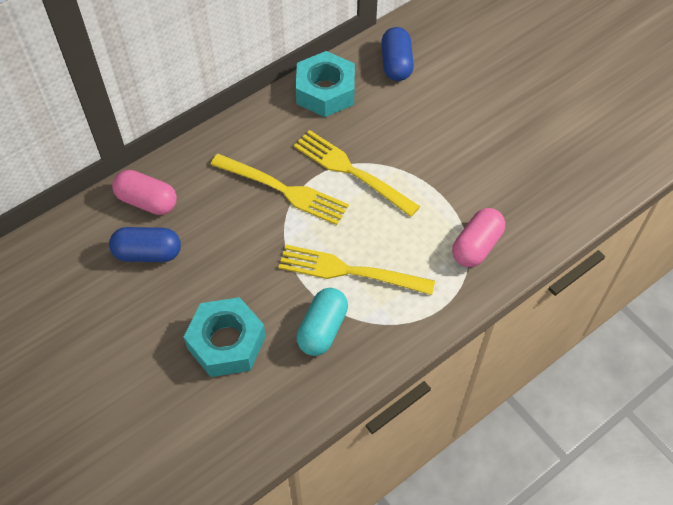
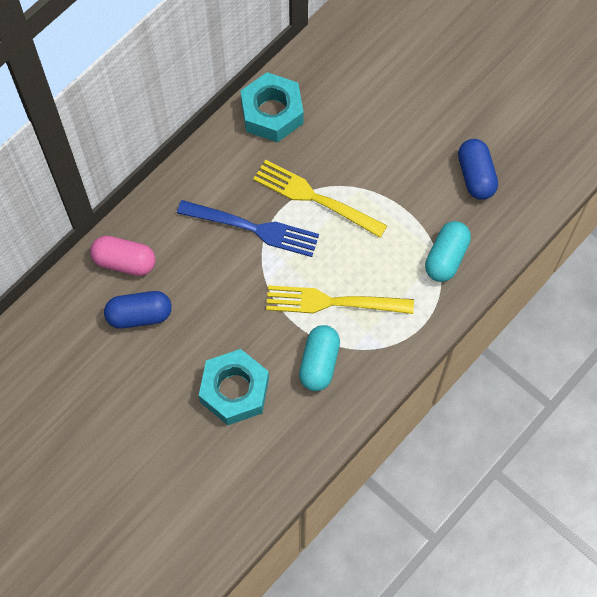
camera: 10 degrees left, 10 degrees up
yellow fork [211,154,349,225] -> blue fork [177,200,319,257]
blue capsule [381,27,414,81] -> blue capsule moved to [458,139,498,200]
pink capsule [452,208,505,267] -> turquoise capsule [425,221,471,282]

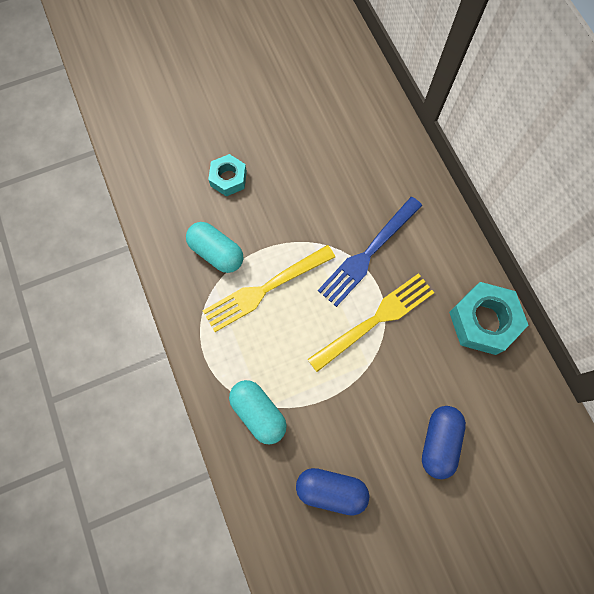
camera: 115 degrees right, 5 degrees up
pink capsule [90,236,156,276] -> none
blue capsule [104,291,172,329] -> blue capsule moved to [422,406,466,479]
turquoise nut [199,349,269,425] -> turquoise nut [208,154,247,196], size x0.61
yellow fork [266,285,414,314] -> yellow fork turned 150 degrees counterclockwise [203,245,335,332]

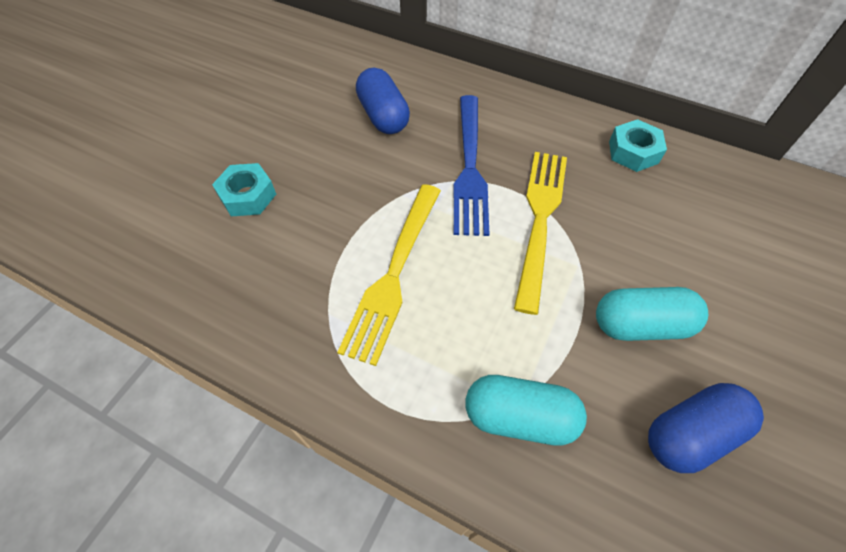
camera: 40 degrees left, 15 degrees down
turquoise capsule [186,222,243,273] -> turquoise capsule moved to [596,287,708,341]
blue capsule [422,406,466,479] -> blue capsule moved to [356,68,410,134]
turquoise nut [449,282,528,355] -> turquoise nut [609,119,667,172], size x0.61

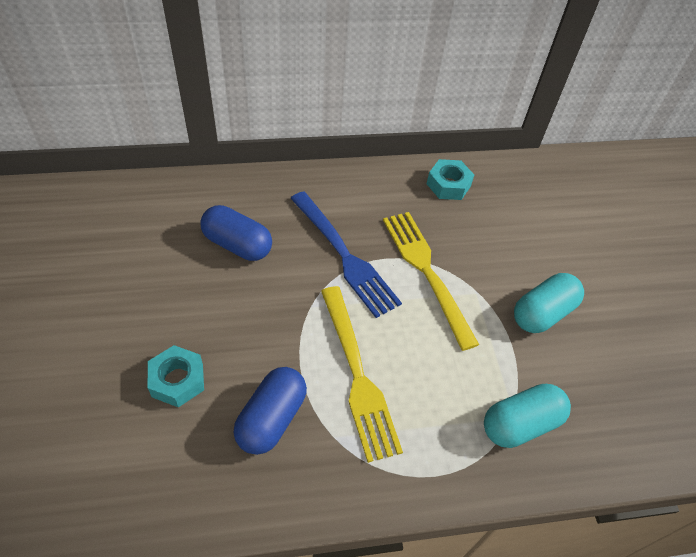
camera: 40 degrees left, 5 degrees down
blue capsule [648,383,764,473] -> blue capsule moved to [233,367,307,455]

